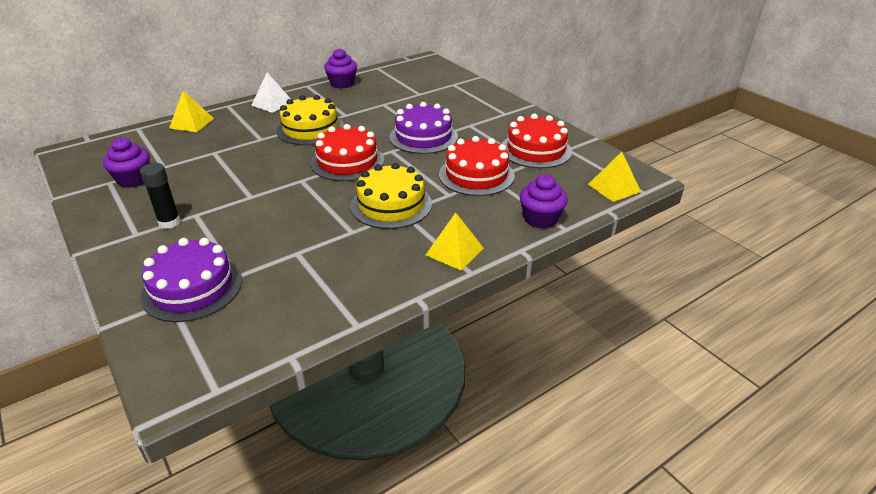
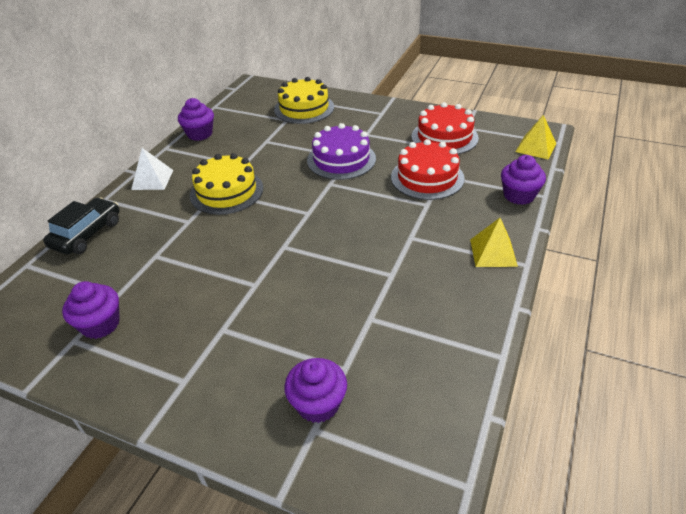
camera: 30 degrees left, 5 degrees up
black glue stick [140,163,181,229] -> none
purple cake [140,238,242,322] -> purple cupcake [284,358,347,423]
yellow pyramid [169,91,214,132] -> black car [43,198,119,254]
red cake [311,124,384,181] -> none
yellow cake [351,163,432,229] -> yellow cake moved to [274,77,334,124]

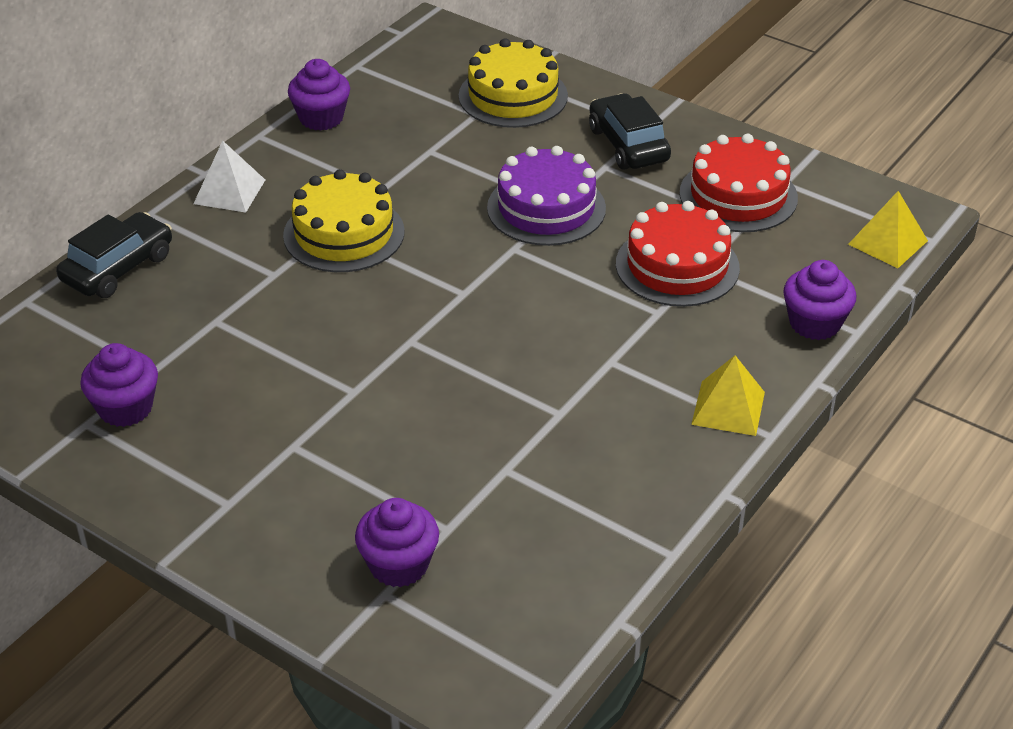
camera: 10 degrees right, 0 degrees up
none -> black car [589,93,671,170]

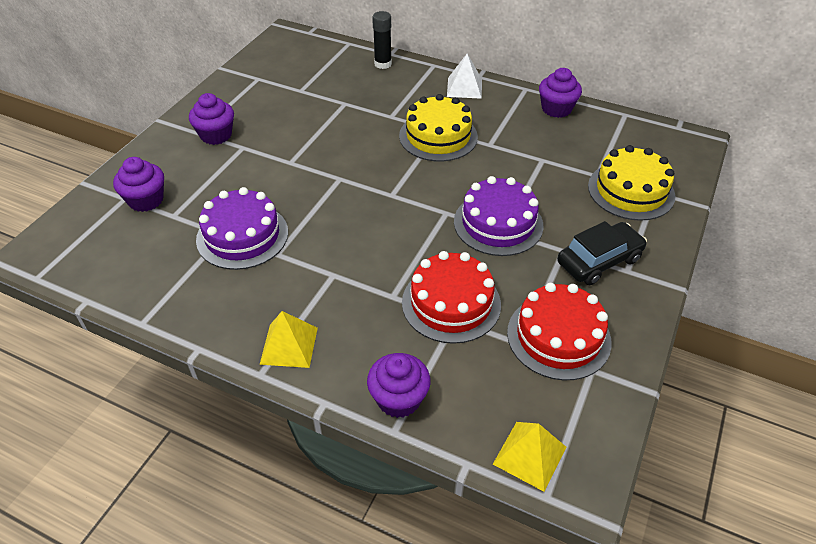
camera: 80 degrees right, 5 degrees up
black car [56,212,172,298] -> black glue stick [372,11,392,69]
purple cupcake [80,343,158,427] -> purple cupcake moved to [189,93,234,145]
none -> purple cake [196,187,288,270]

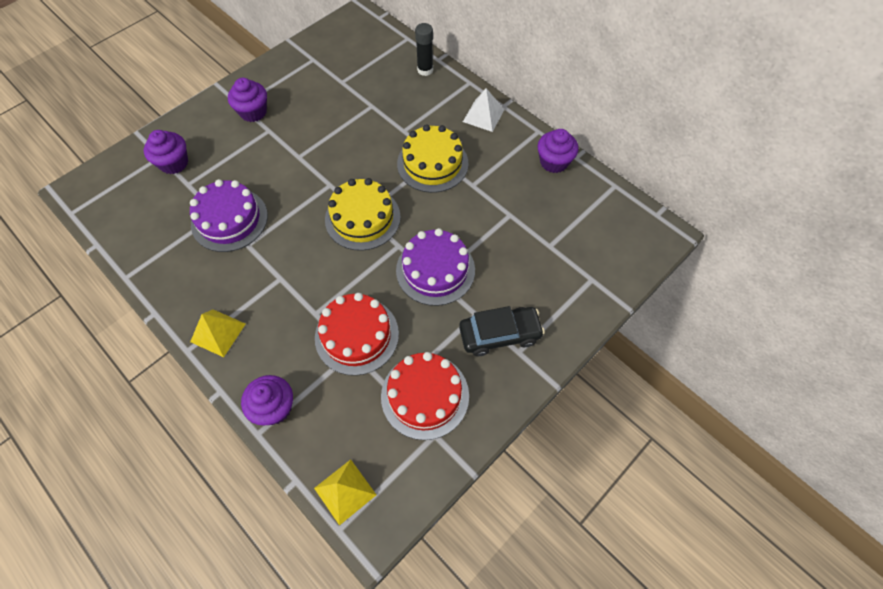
camera: 20 degrees right, 15 degrees up
yellow cake [588,145,675,221] -> yellow cake moved to [325,178,401,251]

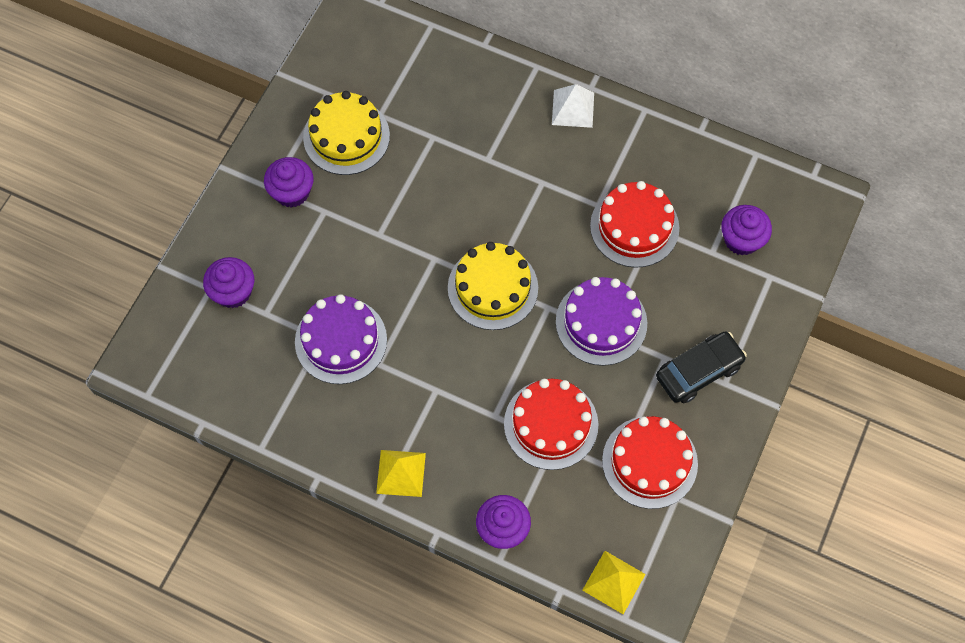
camera: 20 degrees left, 5 degrees up
yellow cake [397,124,469,193] -> yellow cake moved to [303,91,390,175]
black glue stick [415,23,433,76] -> none
purple cupcake [537,129,579,173] -> purple cupcake moved to [721,205,772,256]
none -> red cake [590,181,679,268]

